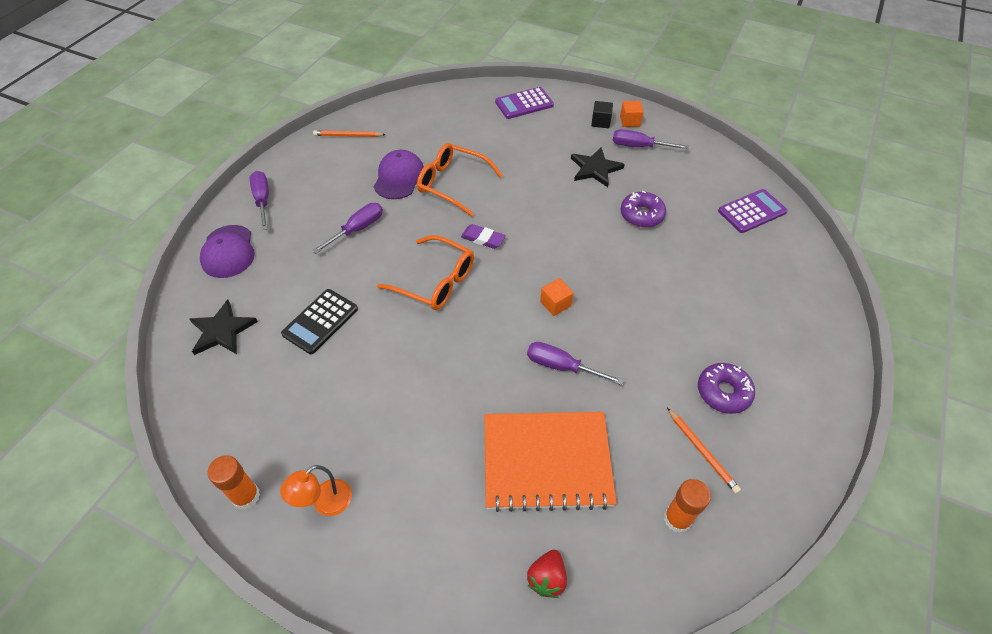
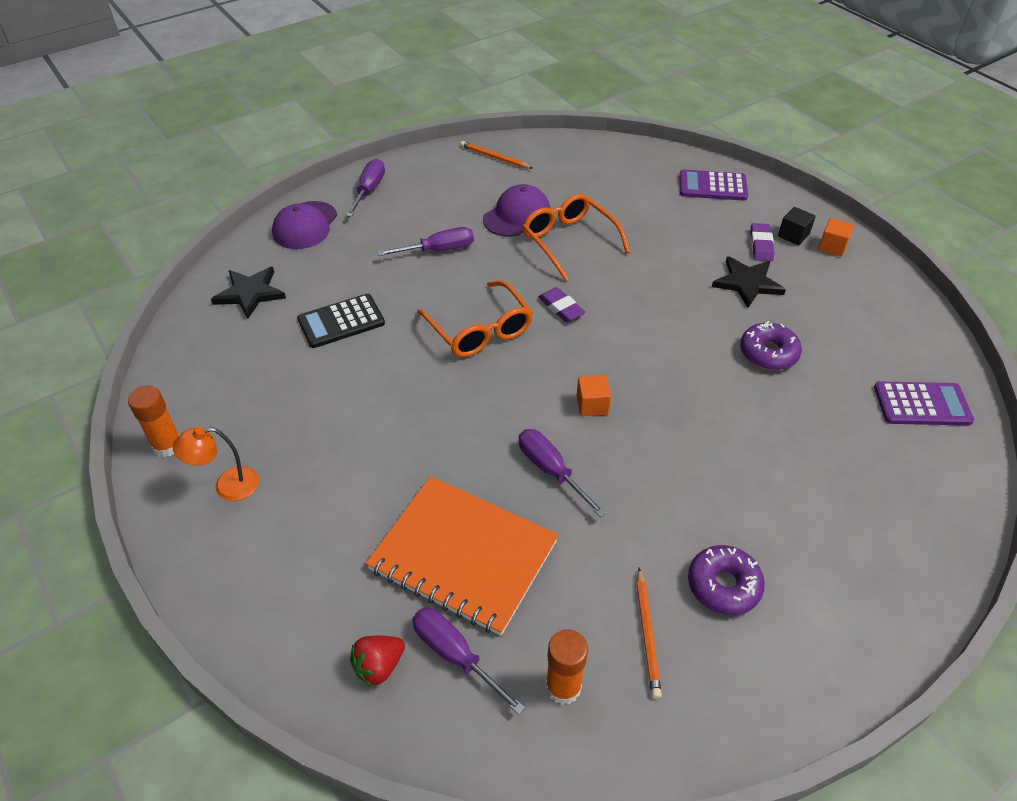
camera: 30 degrees right, 5 degrees down
purple screwdriver [613,129,689,149] -> purple screwdriver moved to [412,608,525,715]
none -> purple eraser [750,223,775,261]

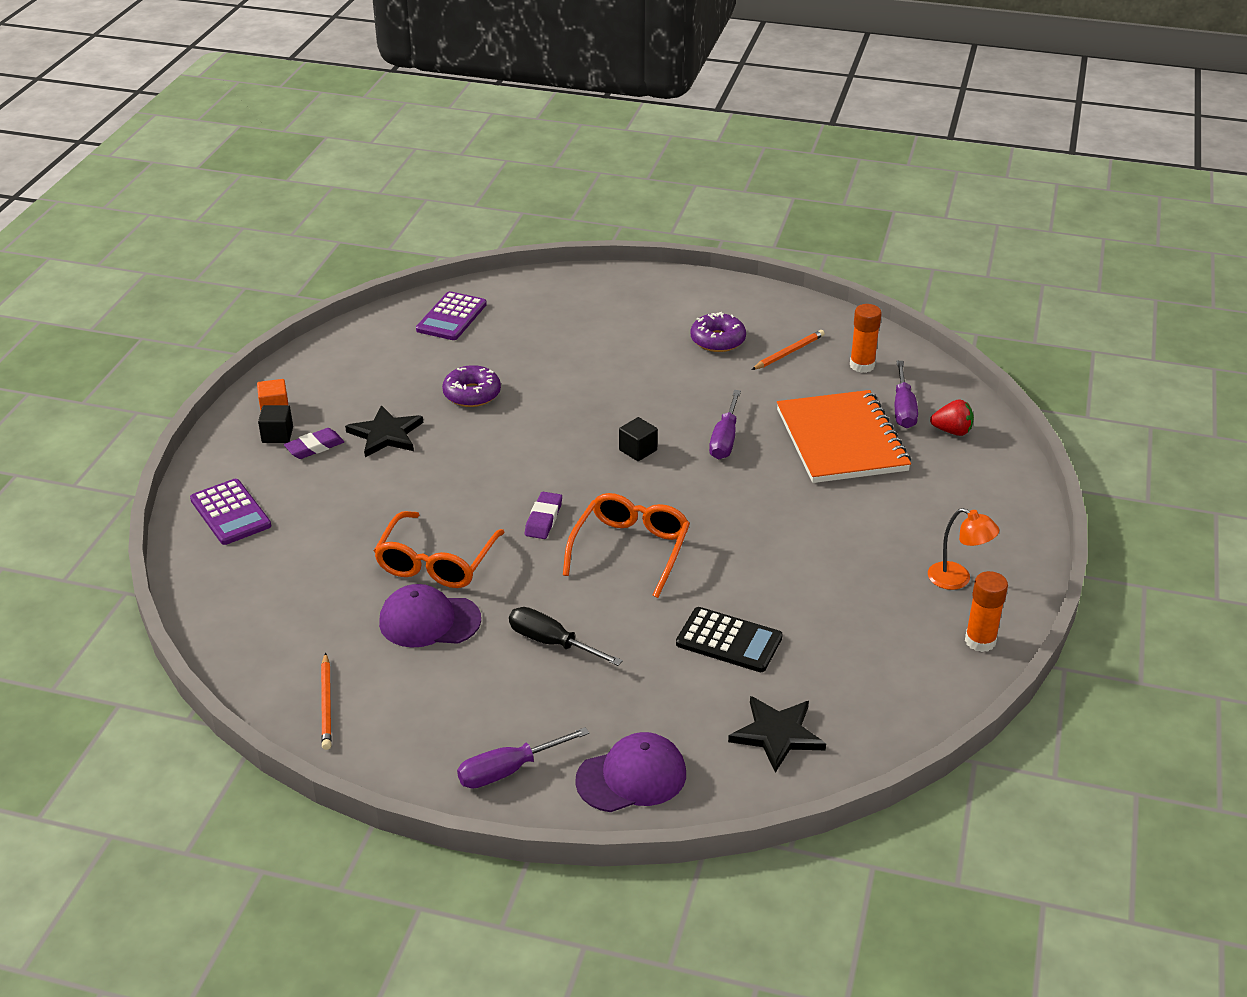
camera: 130 degrees left, 10 degrees down
purple screwdriver [377,227,474,256] -> black screwdriver [509,607,623,666]
orange cube [577,375,611,416] -> black cube [619,417,658,461]
purple calculator [874,381,974,426] -> purple calculator turned 120 degrees counterclockwise [416,291,487,340]

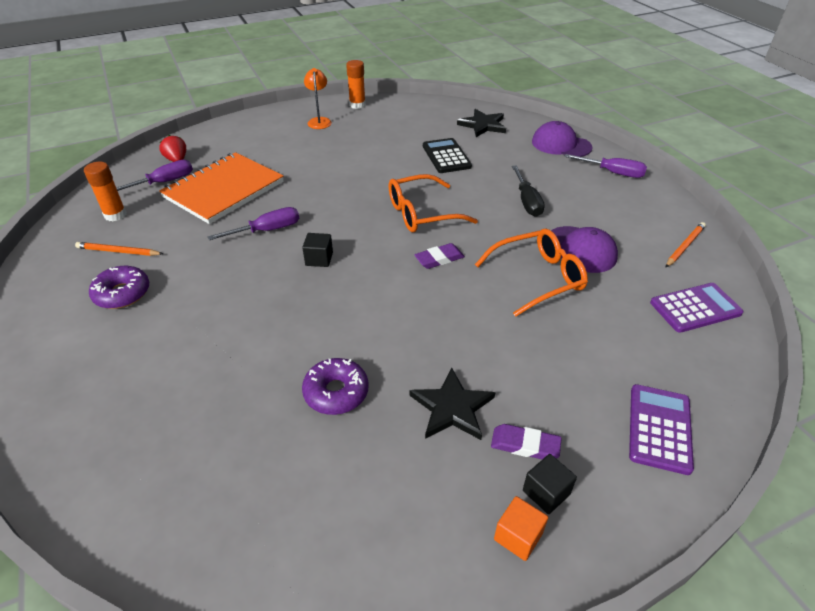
camera: 130 degrees left, 5 degrees up
purple calculator [416,291,487,340] -> purple calculator moved to [650,283,744,333]

